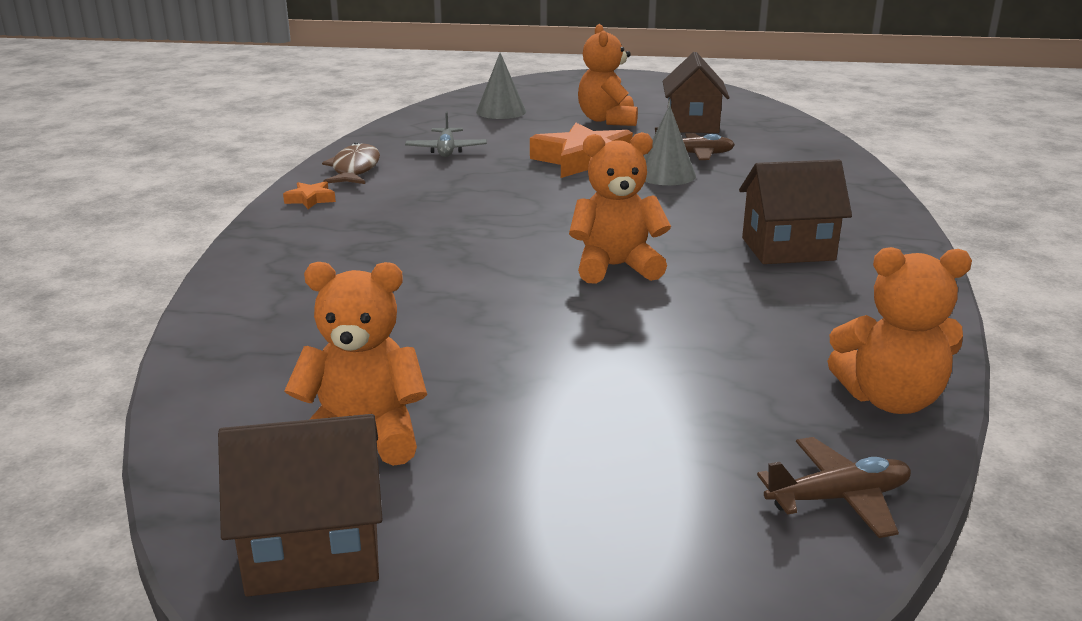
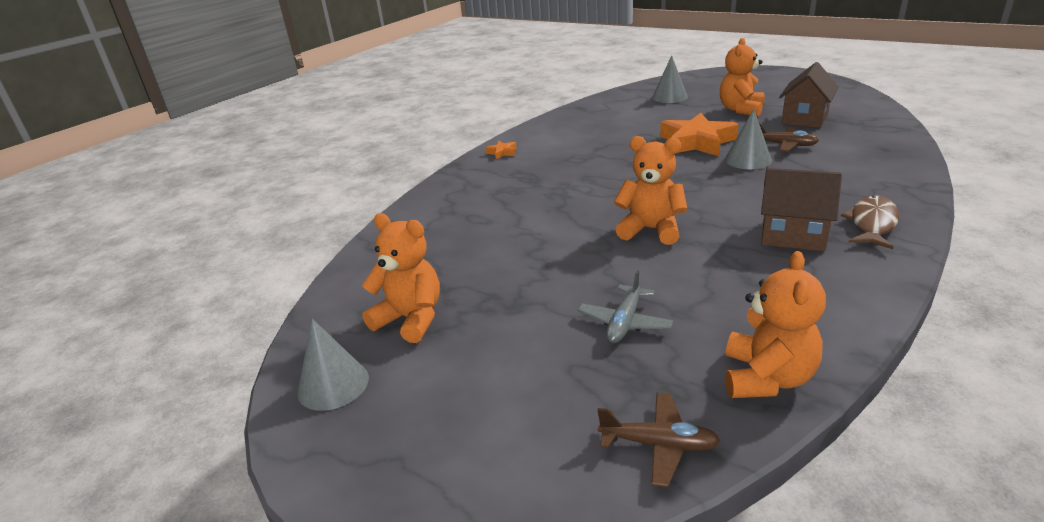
camera: 30 degrees right, 5 degrees up
brown house [218,414,382,597] -> grey cone [297,319,369,411]
brown fish [322,142,380,184] -> brown fish moved to [841,196,899,249]
grey plane [405,111,487,157] -> grey plane moved to [578,270,673,343]
orange teddy bear [828,247,972,414] -> orange teddy bear turned 105 degrees counterclockwise [725,251,826,398]

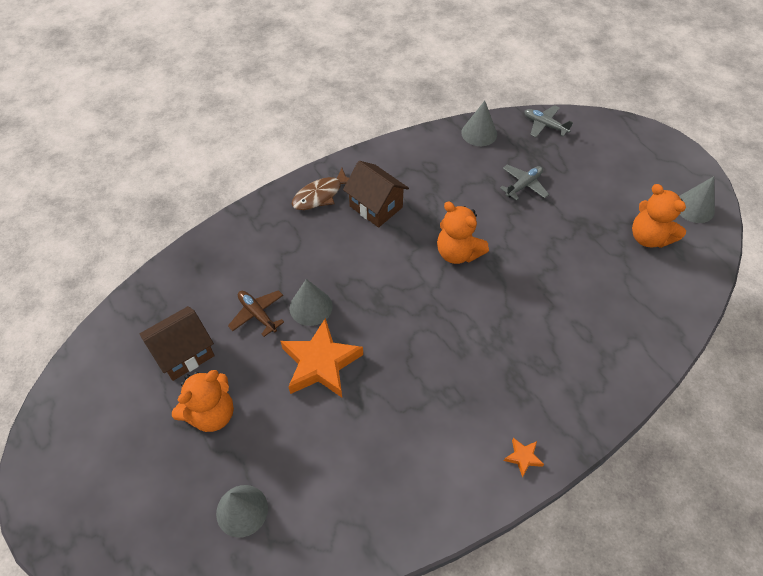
camera: 160 degrees left, 25 degrees up
brown plane [597,393,720,487] -> grey plane [524,105,573,137]
orange teddy bear [725,251,826,398] -> grey cone [461,101,497,146]

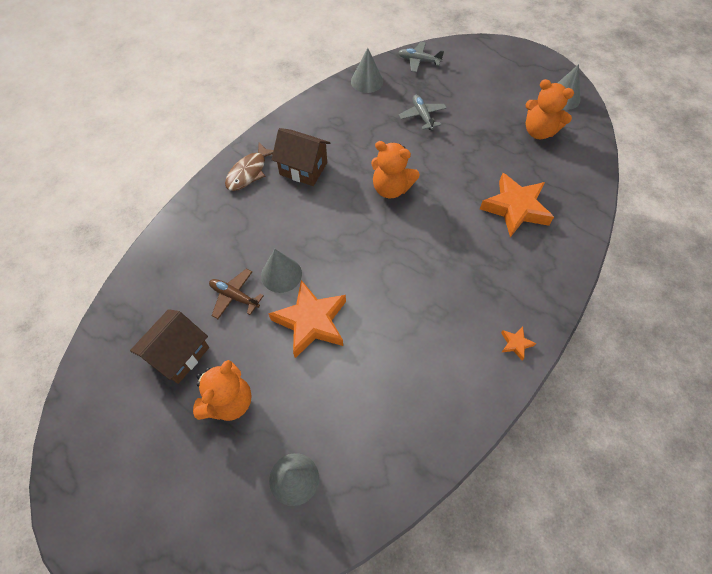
camera: 20 degrees left, 5 degrees up
grey plane [500,165,549,201] -> grey plane turned 45 degrees counterclockwise [399,95,446,130]
none -> orange star [480,173,554,237]

